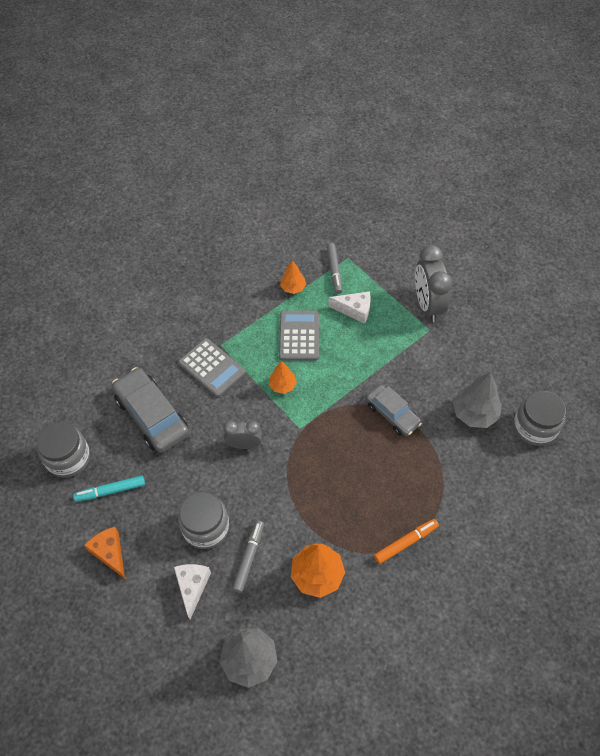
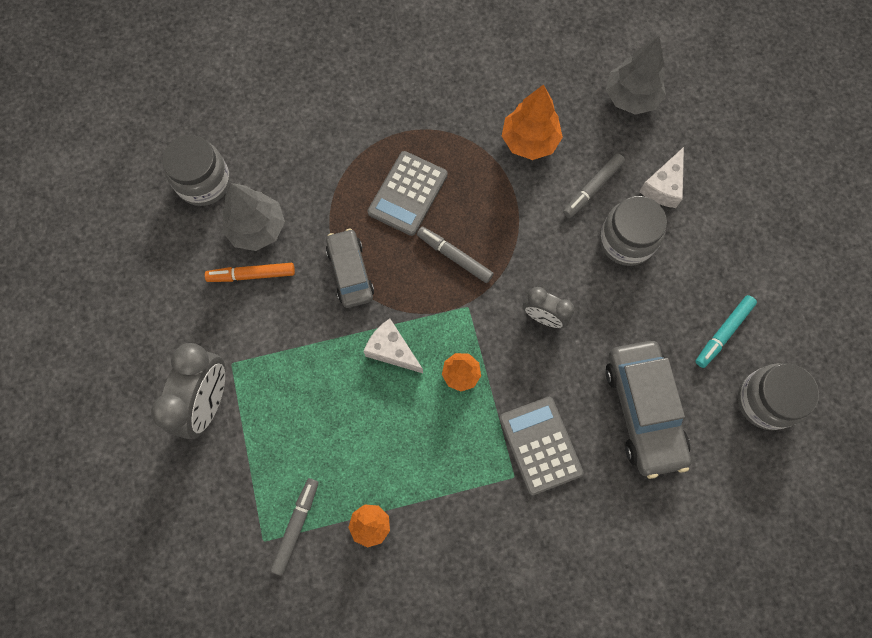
camera: 155 degrees left, 15 degrees up
turquoise marker [73,476,145,502] -> turquoise marker turned 120 degrees clockwise [695,295,757,368]
orange cheese [84,527,125,579] -> none
grey calculator [279,310,319,361] -> grey calculator moved to [367,151,448,236]
white cheese [328,291,371,324] -> white cheese moved to [363,319,423,373]
orange marker [374,519,439,564] -> orange marker moved to [205,263,295,282]
none -> grey marker [417,227,494,283]

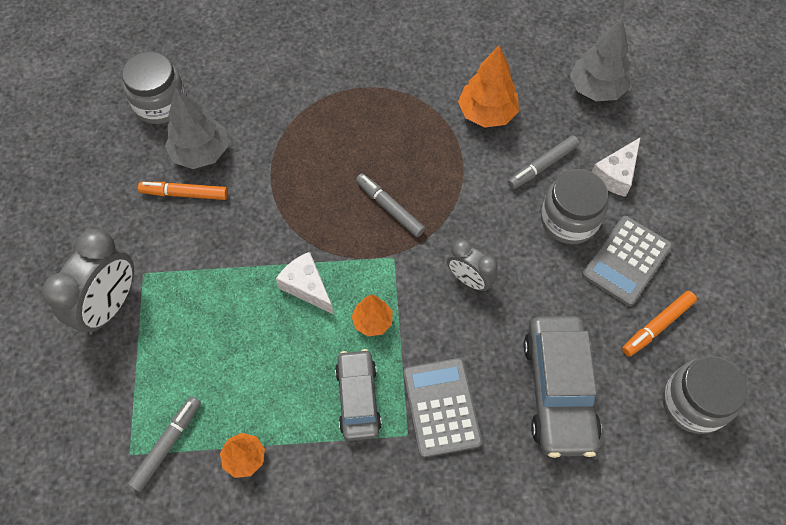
camera: 10 degrees right, 10 degrees down
grey car [326,229,374,308] -> grey car moved to [335,349,382,441]
grey calculator [367,151,448,236] -> grey calculator moved to [582,216,672,306]
turquoise marker [695,295,757,368] -> orange marker [622,291,697,357]

